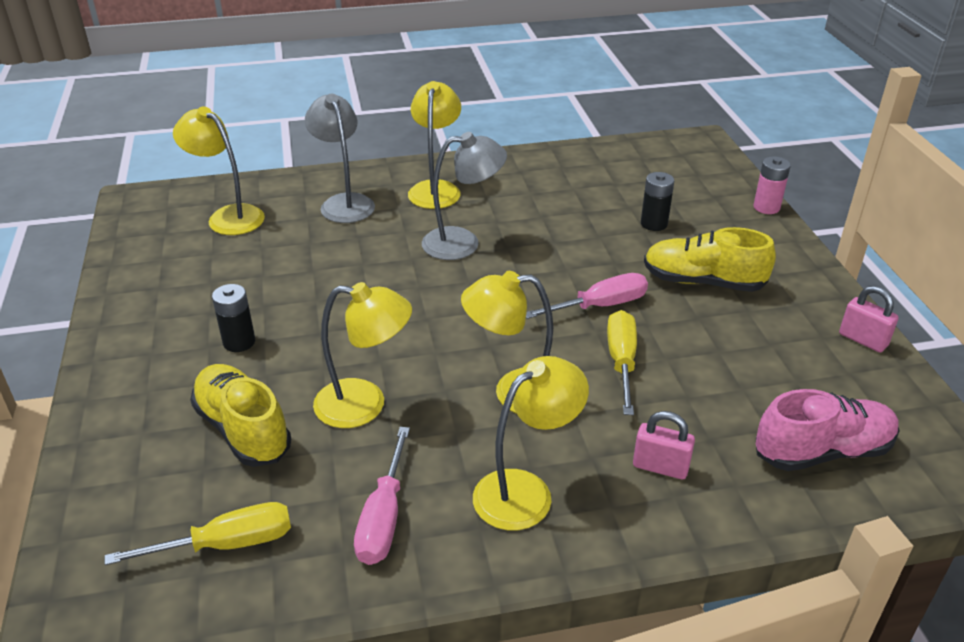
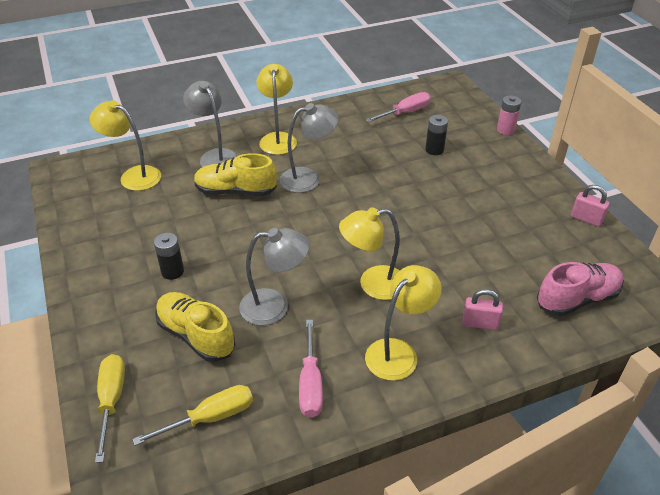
camera: 10 degrees left, 5 degrees up
yellow lamp [313,282,412,428] -> grey lamp [239,228,310,325]
pink screwdriver [526,273,648,319] -> pink screwdriver moved to [366,92,431,122]
yellow screwdriver [607,310,637,415] -> yellow screwdriver moved to [95,354,125,463]
yellow shoe [644,227,776,292] -> yellow shoe moved to [194,153,277,196]

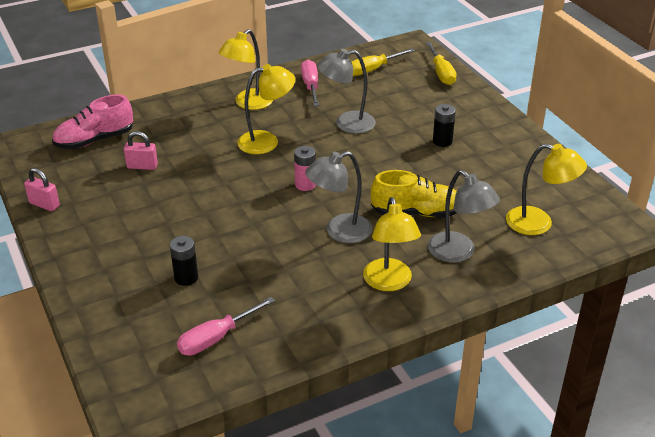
camera: 175 degrees right, 5 degrees down
yellow shoe [155,292,236,362] -> none
pink padlock [462,289,503,330] -> pink padlock moved to [124,131,158,170]
pink battery [497,95,521,135] -> pink battery moved to [294,146,316,191]

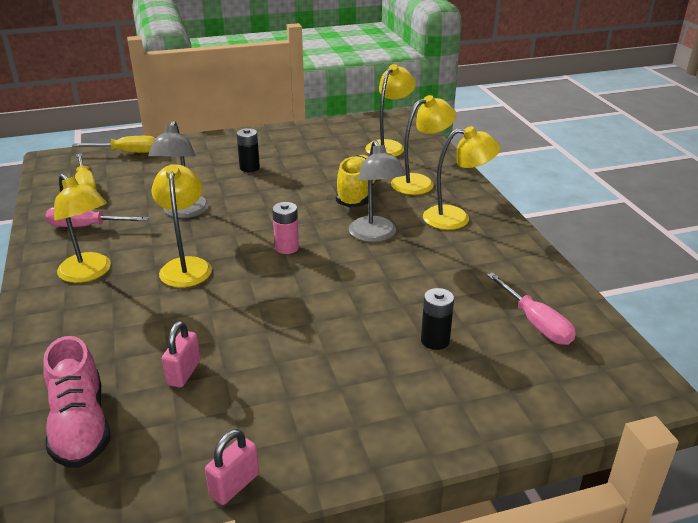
camera: 80 degrees left, 5 degrees down
grey lamp [428,170,500,263] -> yellow lamp [391,95,456,195]

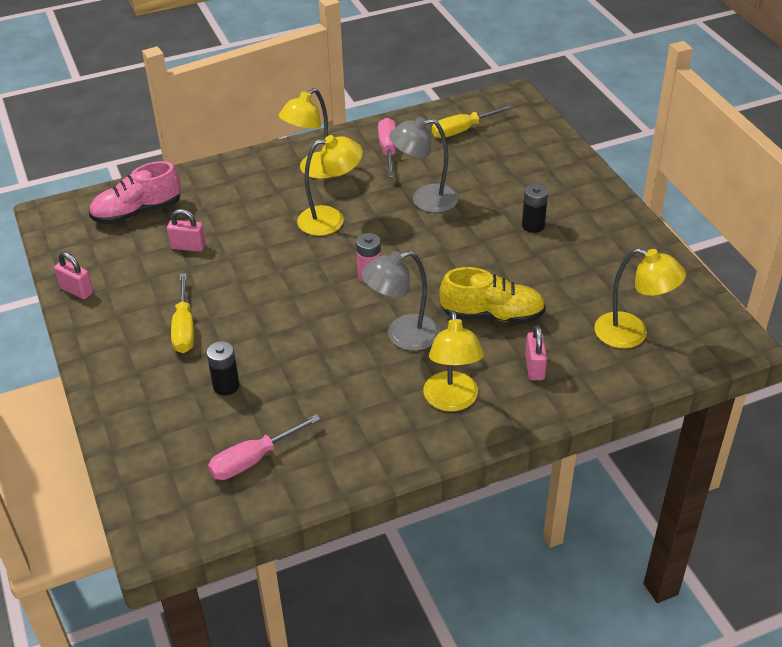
camera: 85 degrees right, 10 degrees up
yellow screwdriver [72,136,155,153] -> yellow screwdriver moved to [171,273,194,353]
yellow lamp [391,95,456,195] -> pink padlock [525,325,547,380]

